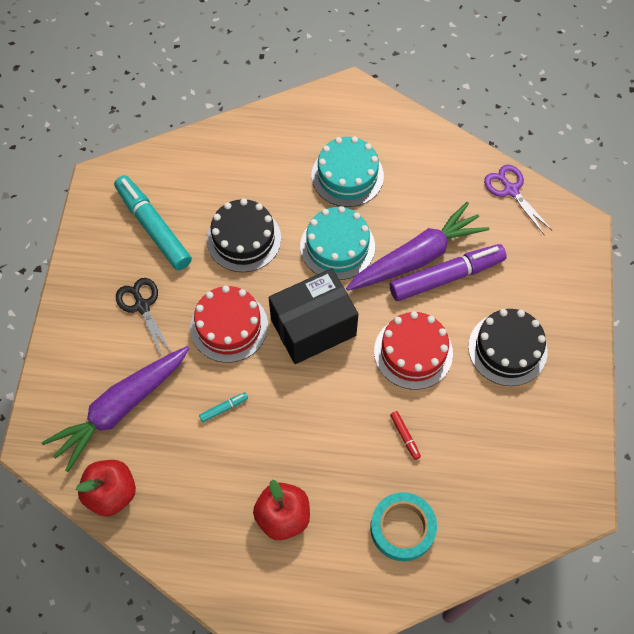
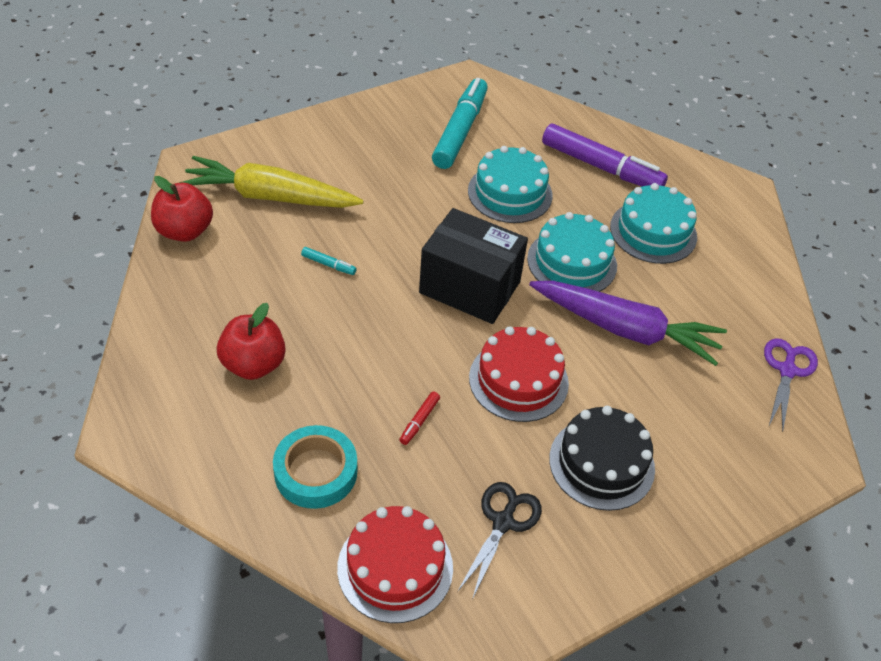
camera: 50 degrees right, 15 degrees down
purple carrot [41,346,189,472] -> yellow carrot [179,156,364,208]
black scissors [116,278,172,358] -> black scissors moved to [457,482,542,600]
red cake [190,285,268,363] -> red cake moved to [337,506,453,623]
black cake [206,199,281,272] -> turquoise cake [468,146,553,223]
purple marker [390,244,507,301] -> purple marker moved to [542,124,668,187]

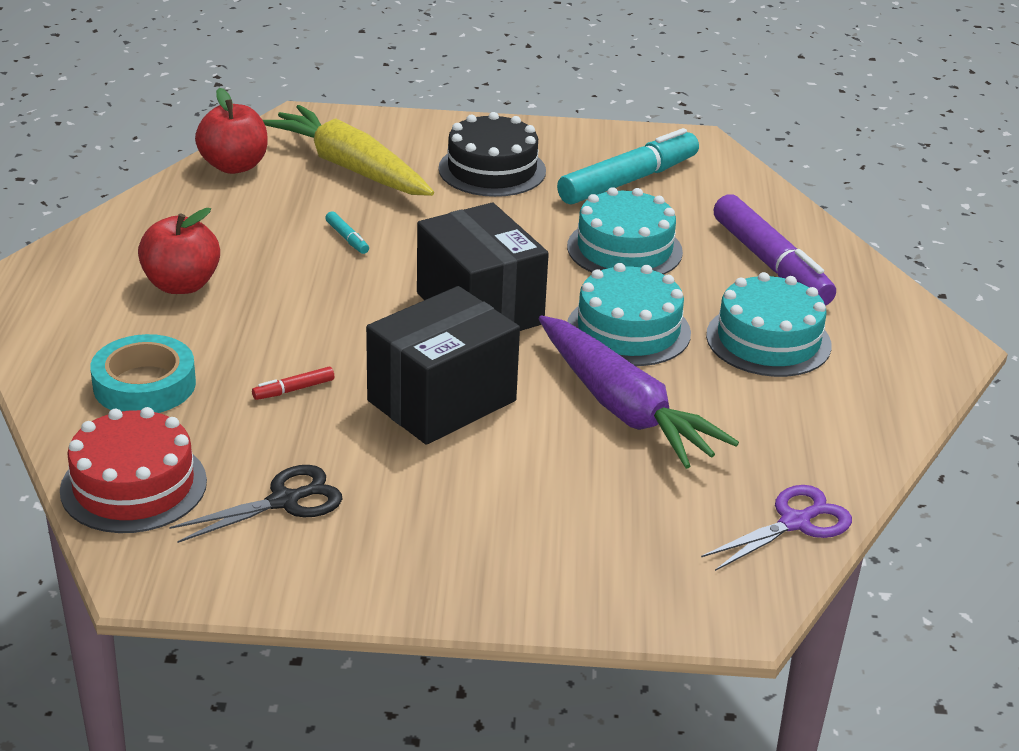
camera: 35 degrees right, 15 degrees down
red cake [469,326,569,422] -> black box [366,286,520,445]
black cake [549,406,655,511] -> black cake moved to [439,112,546,197]

